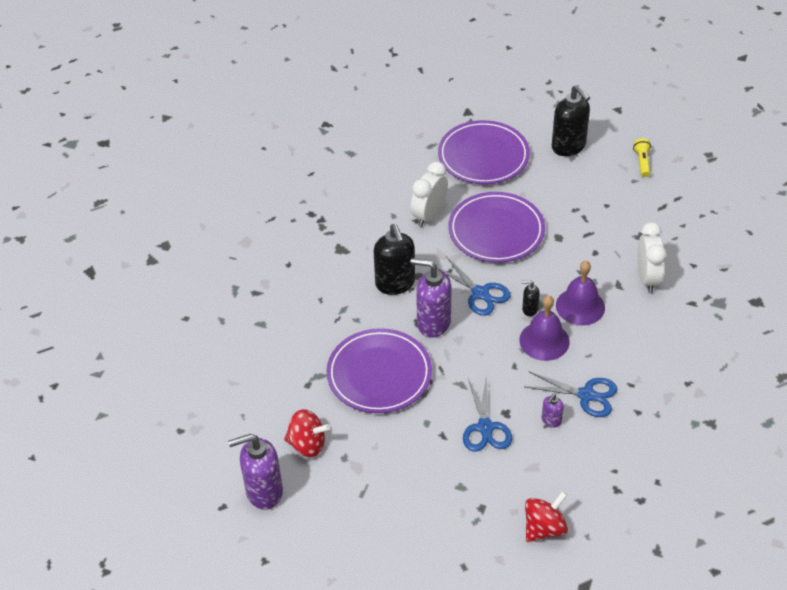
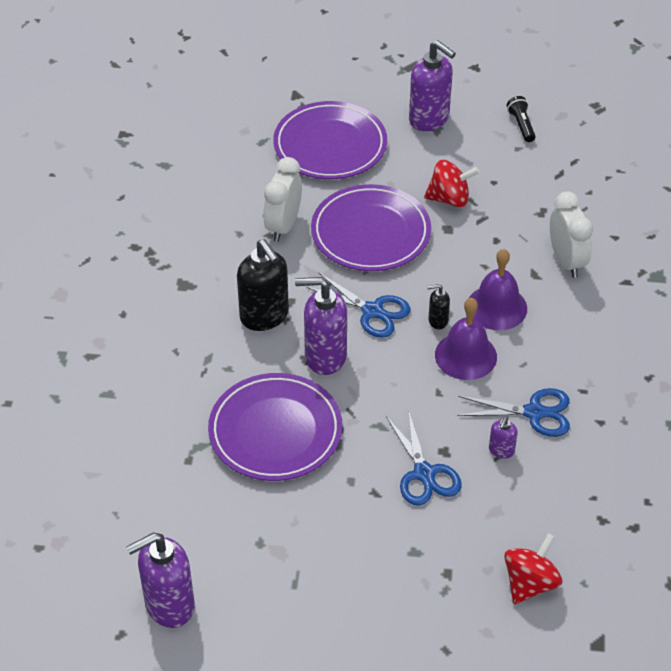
camera: 15 degrees left, 0 degrees up
red spinning top [284,409,330,457] -> red spinning top moved to [424,160,480,207]
black soap dispenser [552,85,590,156] -> purple soap dispenser [409,40,456,131]
yellow flashlight [633,138,651,177] -> black flashlight [507,96,535,142]

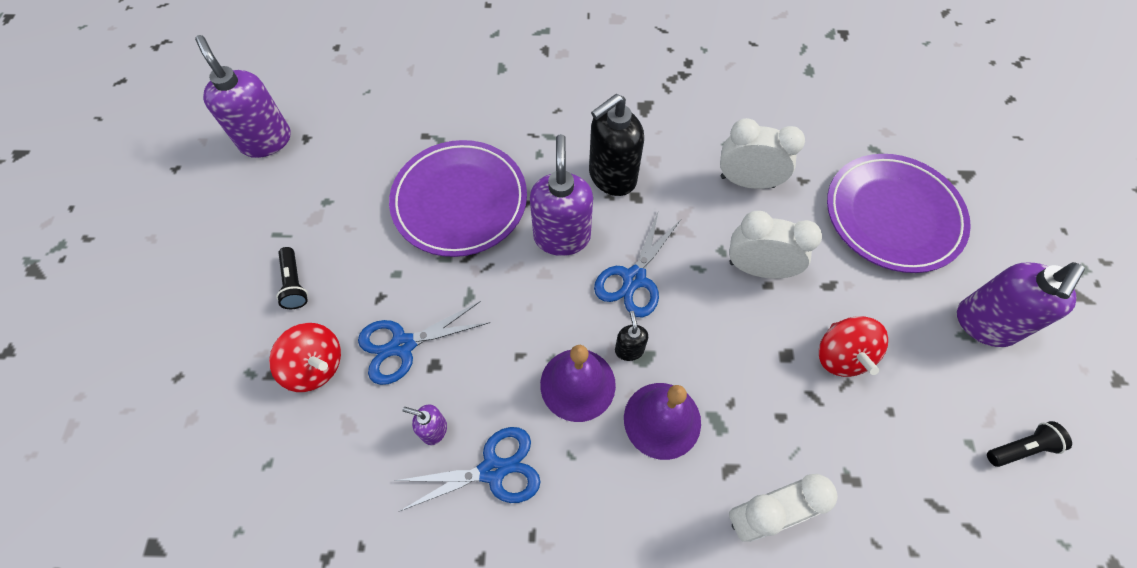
camera: 85 degrees right, 15 degrees up
purple plate [311,184,431,271] -> white clock [729,211,822,279]
blue scissors [457,388,570,437] -> blue scissors turned 105 degrees counterclockwise [395,427,540,511]
red spinning top [504,533,562,604] -> red spinning top moved to [269,323,341,392]
none -> black flashlight [276,247,308,309]

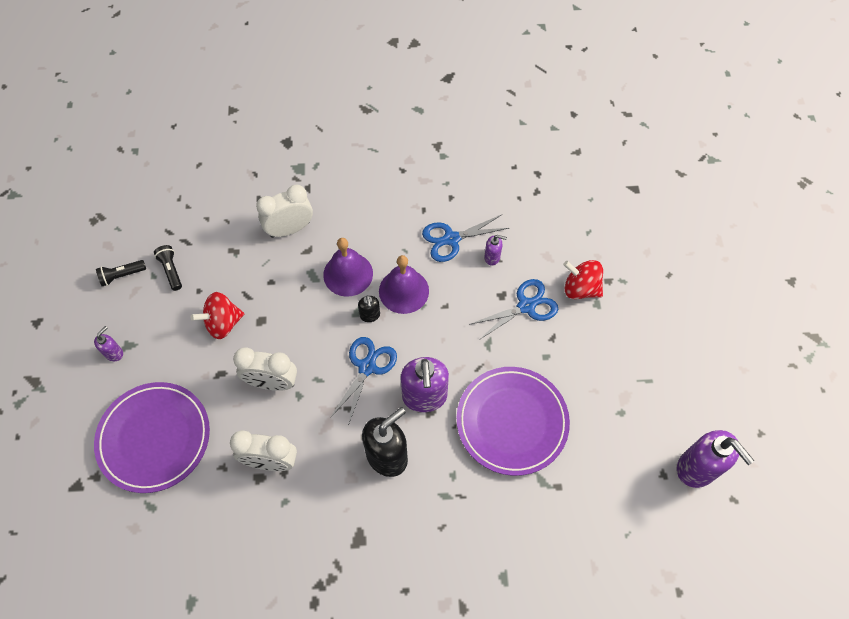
camera: 175 degrees right, 0 degrees up
black flashlight [276,247,308,309] -> black flashlight moved to [154,245,182,291]
red spinning top [819,316,888,377] -> red spinning top turned 105 degrees counterclockwise [191,292,244,339]
purple soap dispenser [957,262,1085,347] -> purple soap dispenser [94,326,123,361], size x0.48

